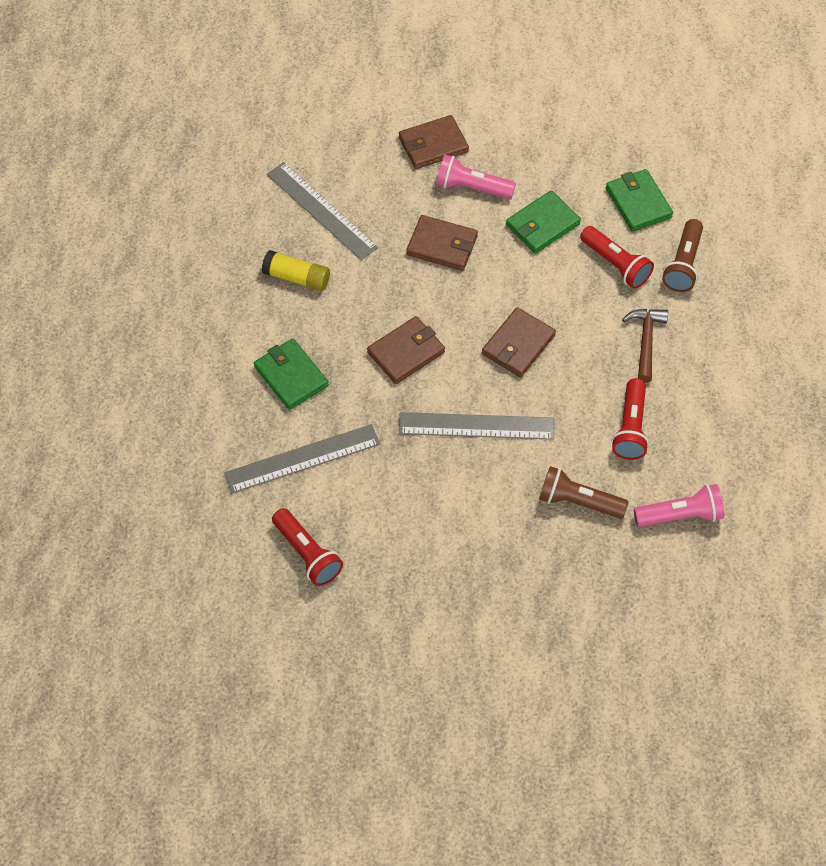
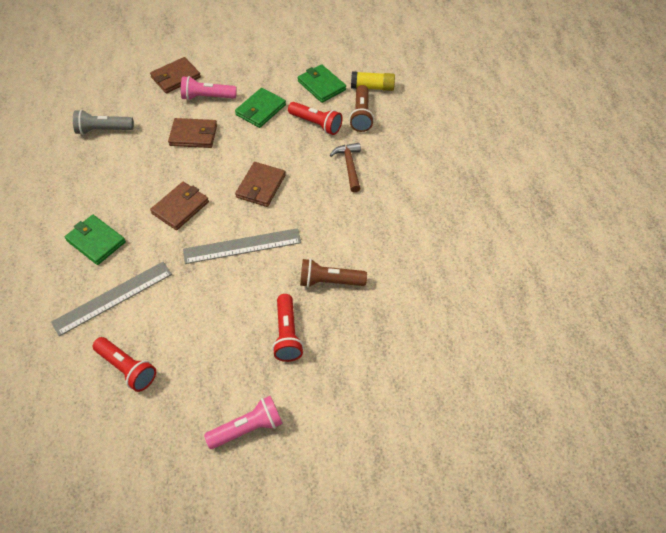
camera: 15 degrees left, 5 degrees down
yellow glue stick [262,250,330,291] -> yellow glue stick moved to [351,71,395,91]
grey ruler [267,162,378,260] -> grey flashlight [73,110,134,135]
red flashlight [612,378,649,460] -> red flashlight moved to [272,294,304,362]
pink flashlight [634,484,724,527] -> pink flashlight moved to [204,396,283,449]

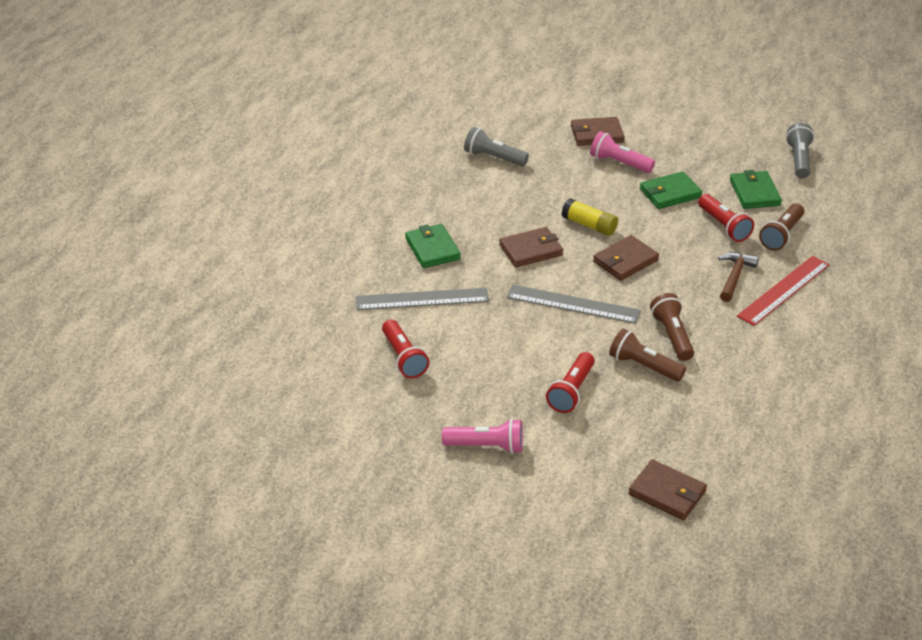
camera: 30 degrees right, 15 degrees down
brown wallet [168,118,217,148] -> brown wallet moved to [628,459,707,520]
yellow glue stick [351,71,395,91] -> yellow glue stick moved to [562,198,618,236]
none -> brown flashlight [650,293,694,361]
none -> red ruler [737,256,829,326]
none -> grey flashlight [786,123,814,178]

